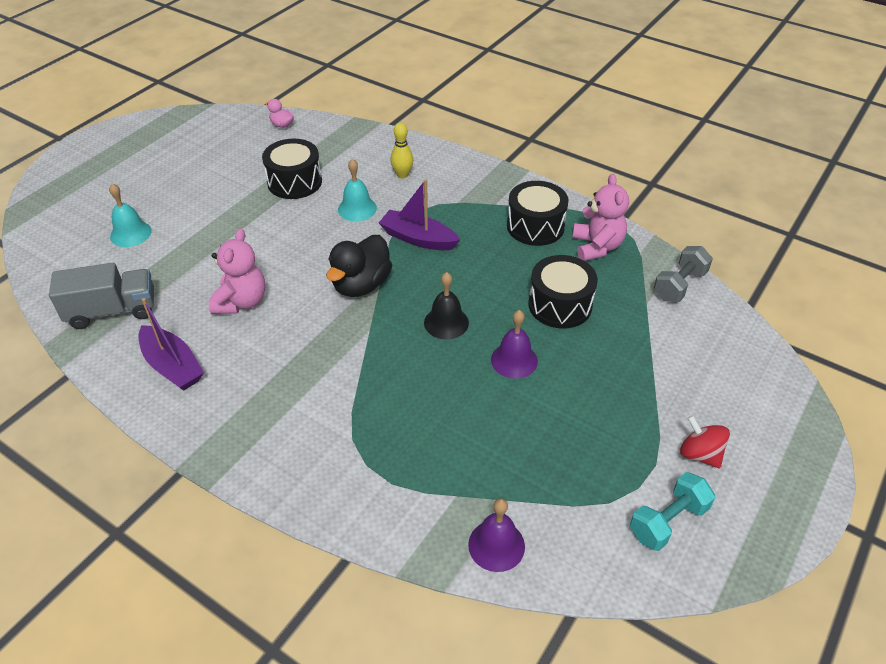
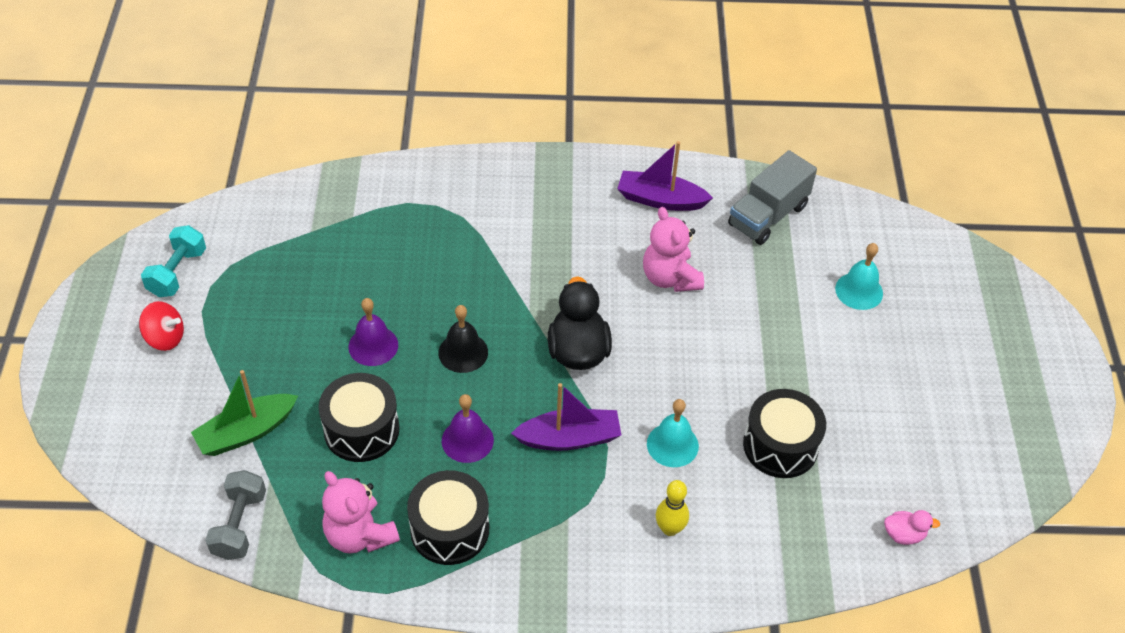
camera: 145 degrees right, 5 degrees up
purple bell [468,498,525,572] -> purple bell moved to [442,394,494,463]
none -> green boat [191,370,298,456]

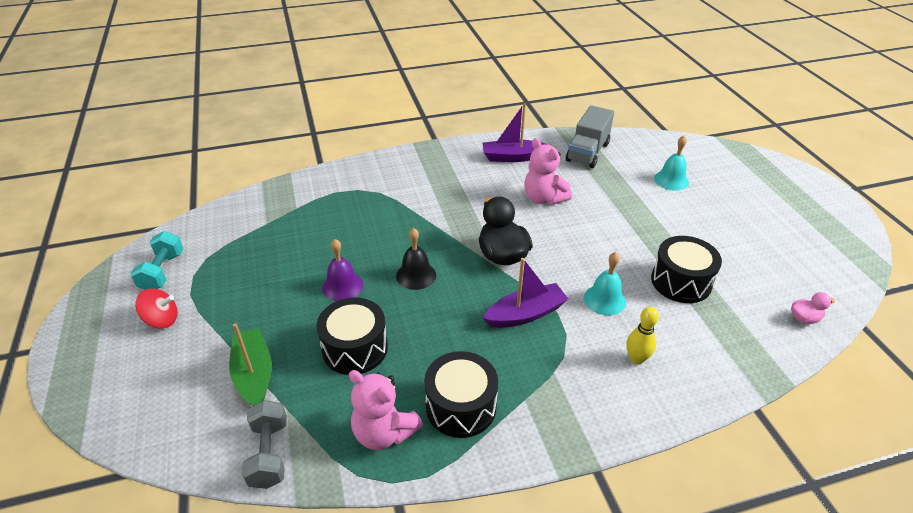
camera: 15 degrees left, 10 degrees down
green boat [191,370,298,456] -> green boat turned 120 degrees clockwise [229,323,272,406]
purple bell [442,394,494,463] -> none

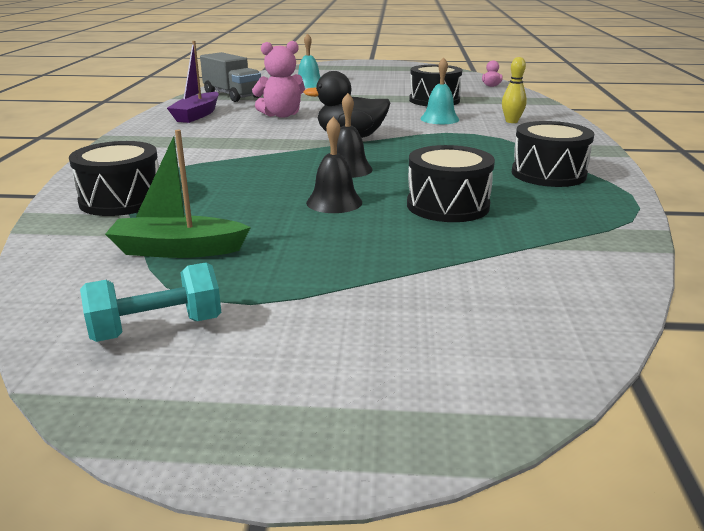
camera: 70 degrees left, 15 degrees down
turquoise dumbbell [130,231,183,290] -> turquoise dumbbell turned 45 degrees counterclockwise [80,262,221,342]
red spinning top [135,288,178,329] -> none
green boat [229,323,272,406] -> green boat moved to [105,130,251,258]
grey dumbbell [242,400,287,489] -> none
purple bell [322,239,363,301] -> black bell [306,117,362,213]
pink teddy bear [349,370,423,450] -> none
purple boat [483,258,569,328] -> none
none -> black drum [69,141,159,216]

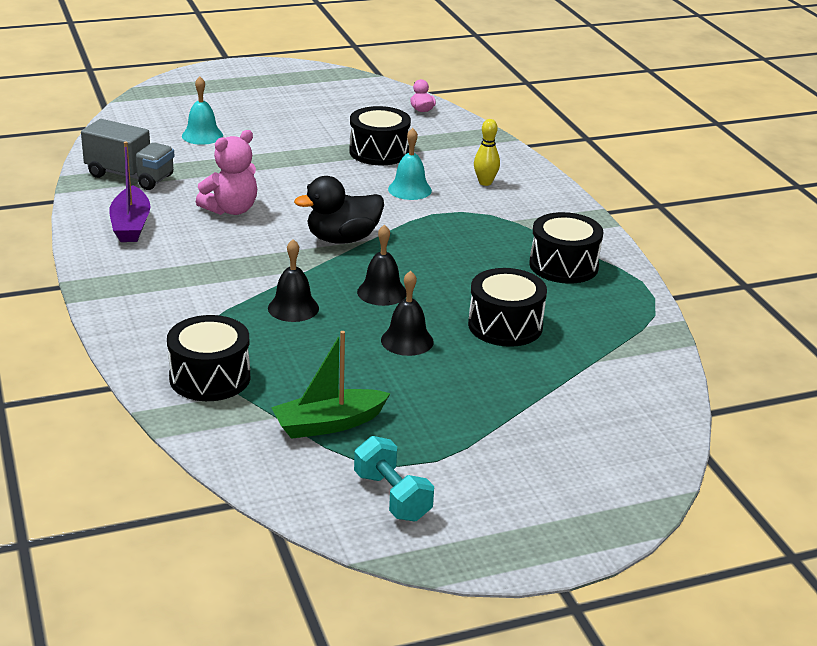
camera: 25 degrees left, 5 degrees up
turquoise dumbbell [80,262,221,342] -> turquoise dumbbell turned 75 degrees counterclockwise [354,436,434,522]
none -> black bell [268,239,319,322]

